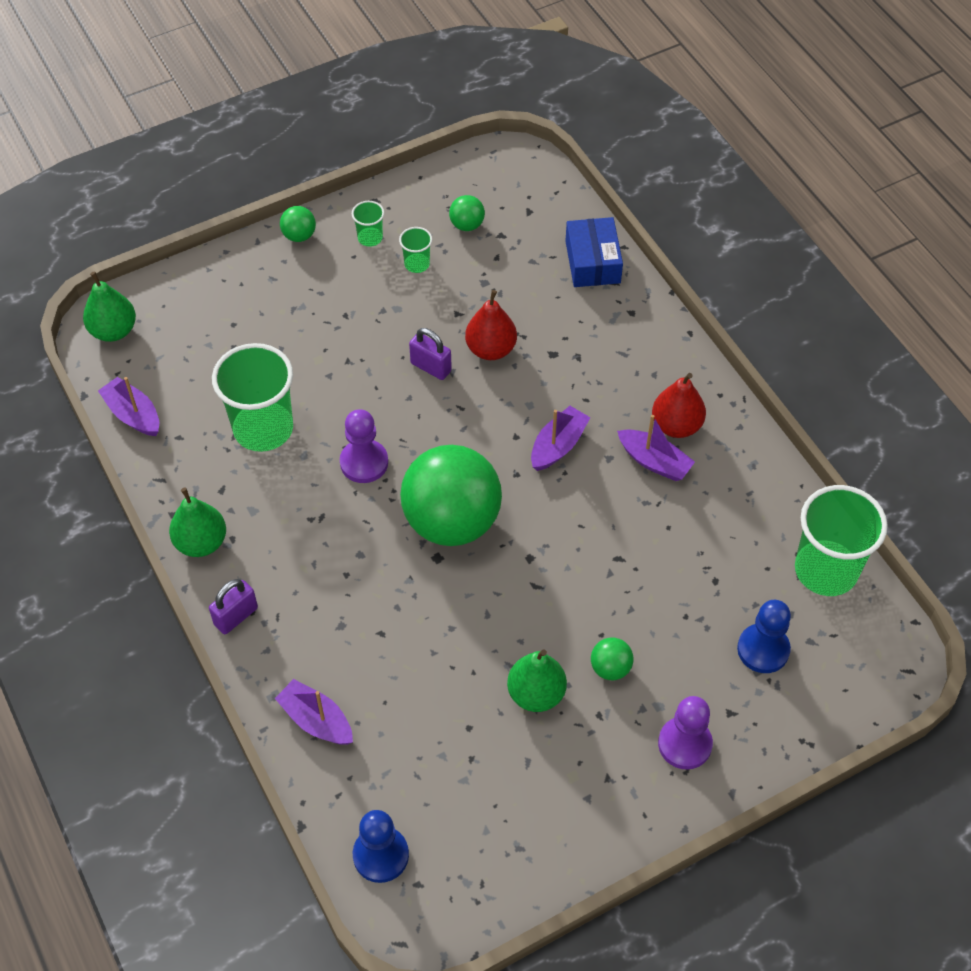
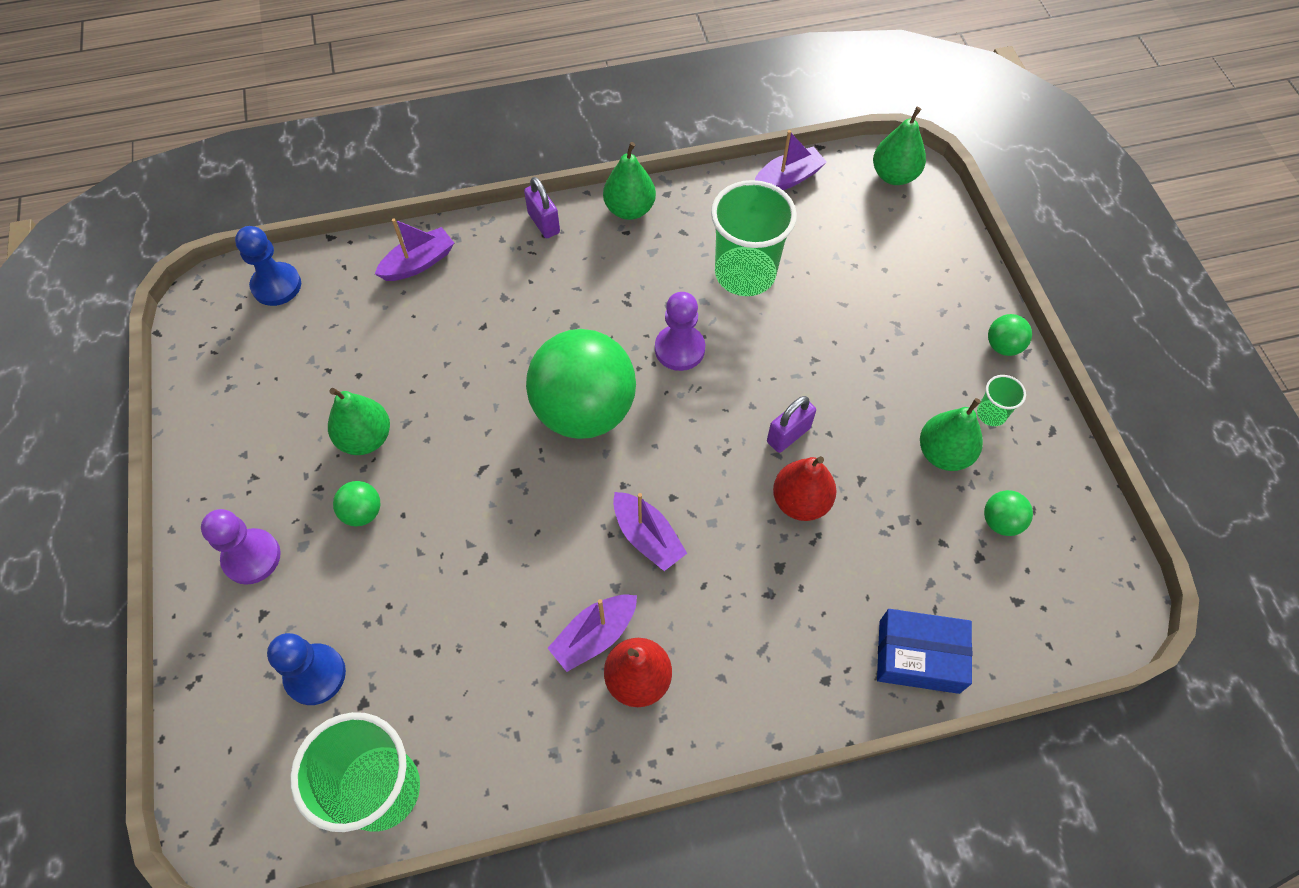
camera: 105 degrees right, 5 degrees up
green cup [399,227,432,273] -> green pear [920,398,983,471]

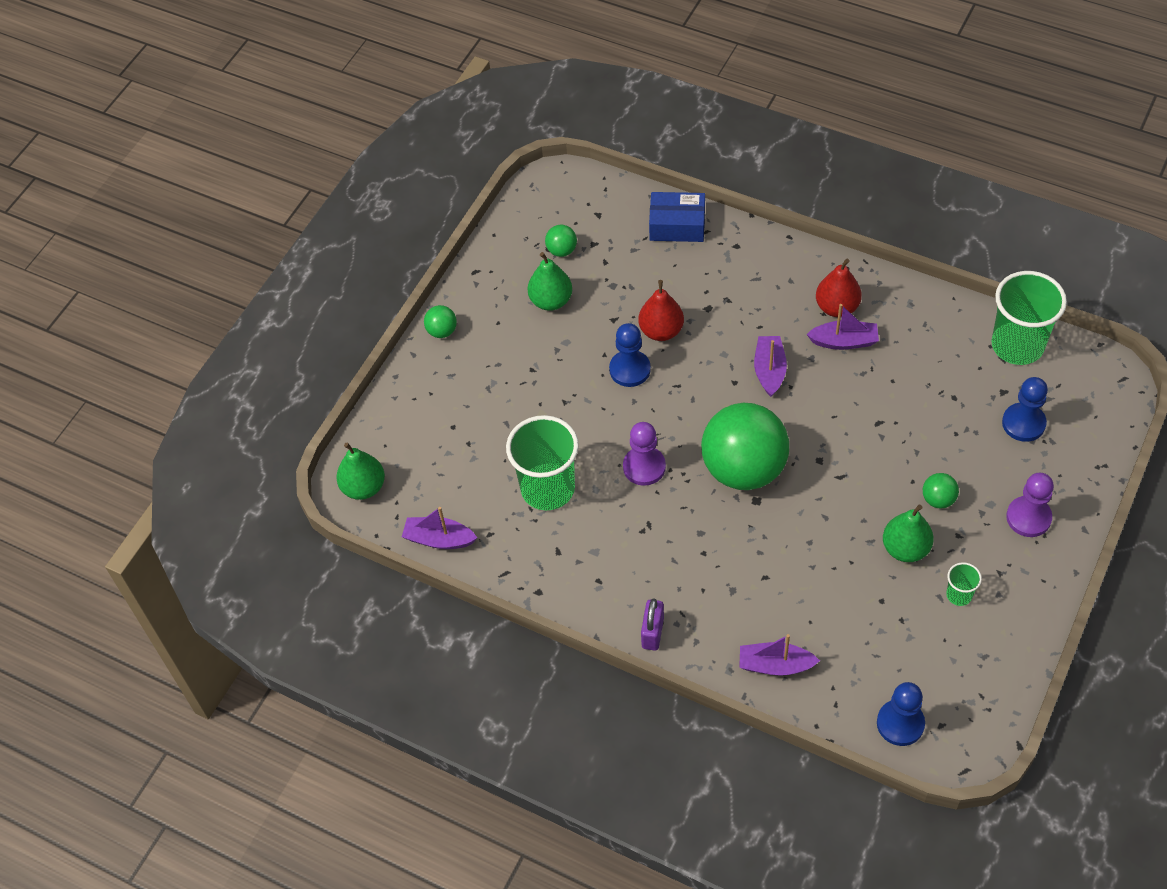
camera: 135 degrees left, 5 degrees down
green pear [603,142,656,220] -> none
purple padlock [767,396,816,453] -> blue pawn [609,323,651,387]
blue box [877,609,972,694] -> blue box turned 45 degrees counterclockwise [649,192,705,242]
green cup [977,375,1026,426] -> green cup moved to [946,562,982,606]

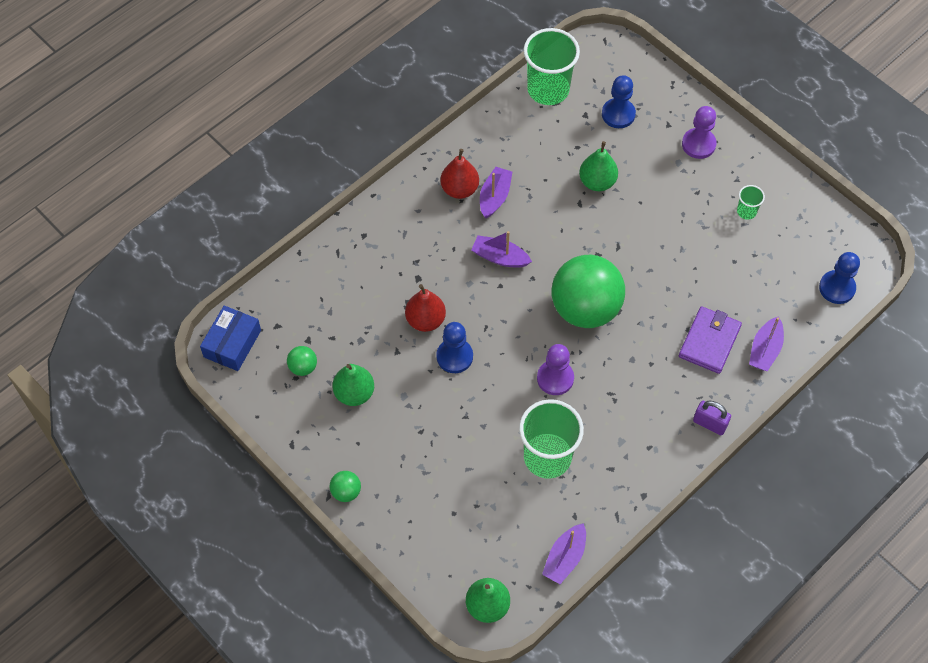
camera: 75 degrees left, 5 degrees up
blue box [649,192,705,242] -> blue box moved to [200,306,261,371]
green pear [883,505,934,562] -> green pear moved to [579,141,618,191]
green ball [923,473,959,508] -> none
none -> purple wallet [679,306,742,374]

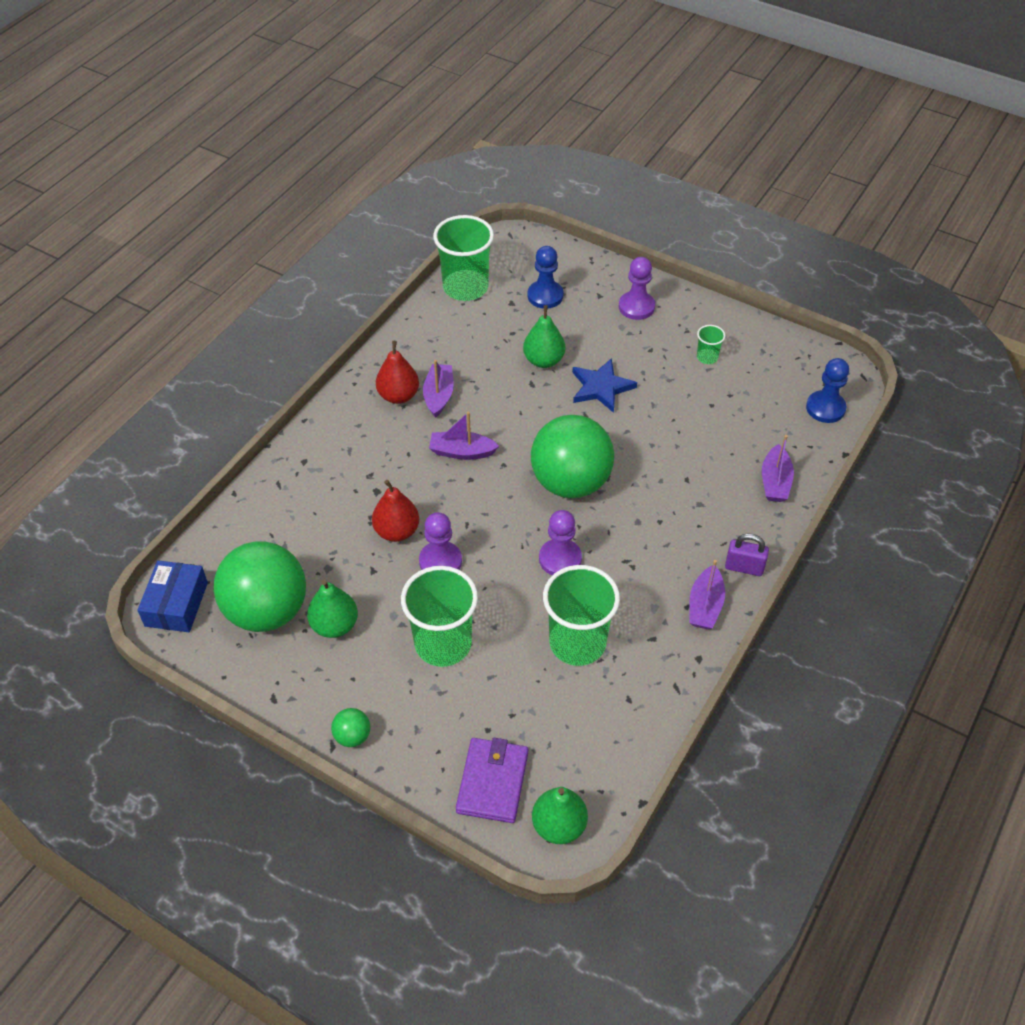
camera: 15 degrees left, 10 degrees down
green ball [287,346,317,376] -> green ball [214,542,306,632], size x2.47
blue pawn [436,322,473,373] -> purple pawn [419,512,462,570]
purple boat [542,523,586,584] -> purple boat moved to [689,560,725,629]
purple wallet [679,306,742,374] -> purple wallet moved to [456,738,528,823]
none -> green cup [401,566,478,667]
none -> blue star [572,358,637,413]

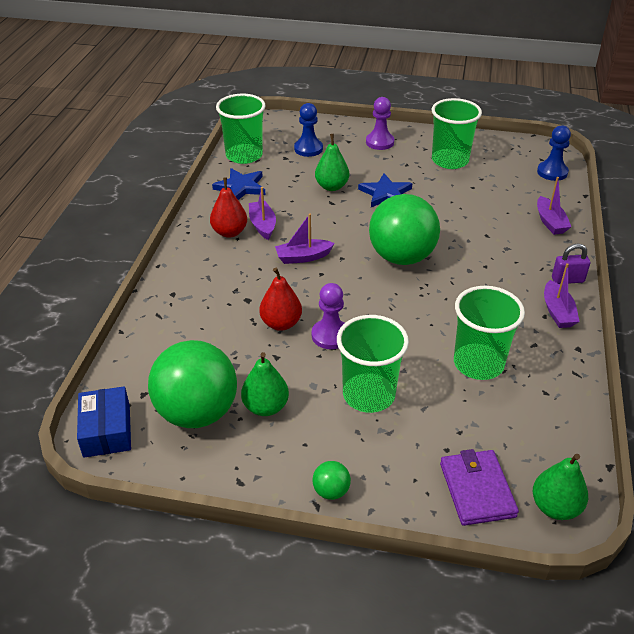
camera: 20 degrees left, 10 degrees down
purple pawn [539,510,582,575] -> none
green cup [697,325,725,364] -> green cup [432,98,482,169], size x2.22
none -> blue star [212,168,265,200]

